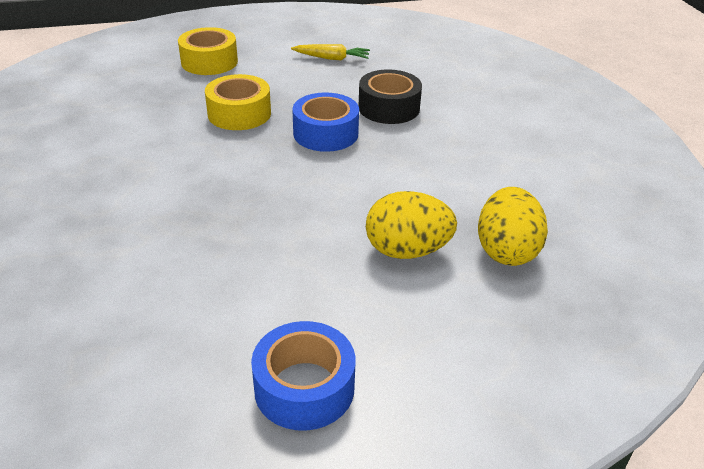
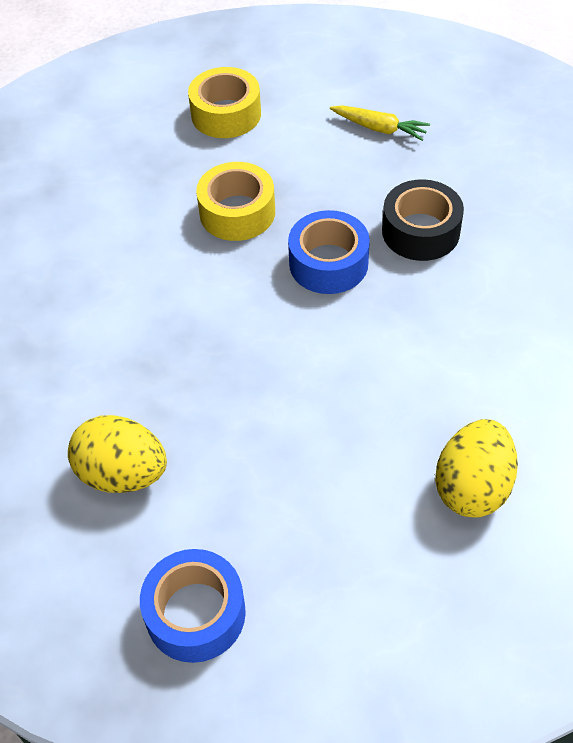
camera: 20 degrees right, 15 degrees up
yellow egg [366,191,457,259] -> yellow egg moved to [68,415,167,493]

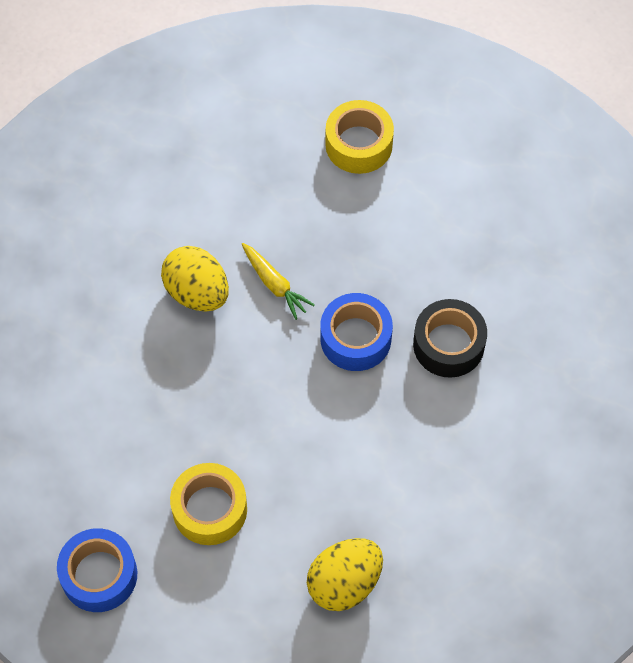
camera: 25 degrees right, 10 degrees up
yellow egg [68,415,167,493] -> yellow egg moved to [161,246,229,312]
yellow tape [196,162,275,241] -> yellow tape moved to [170,463,247,545]
yellow carrot [330,105,430,141] -> yellow carrot moved to [242,243,315,320]

